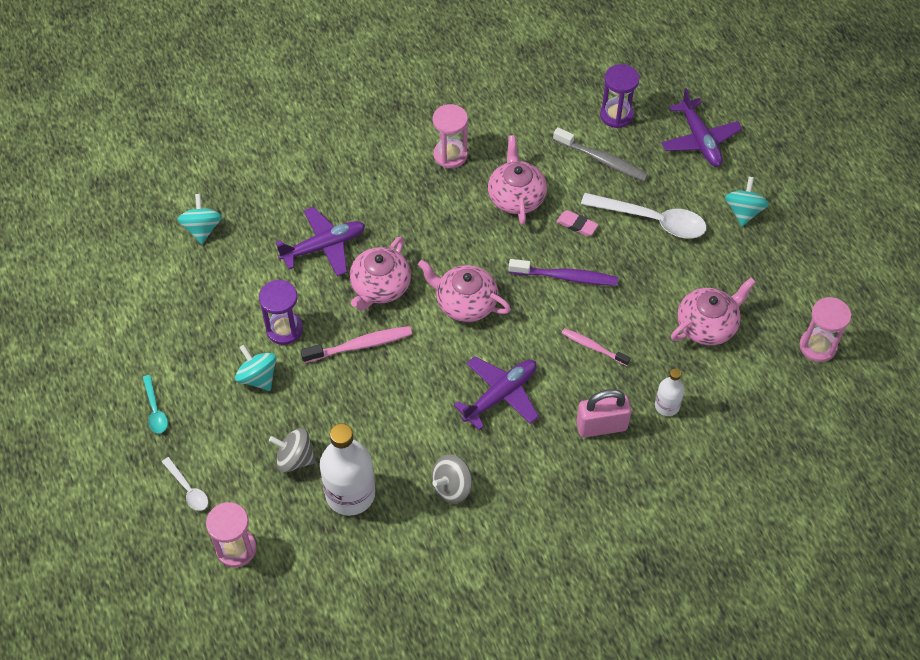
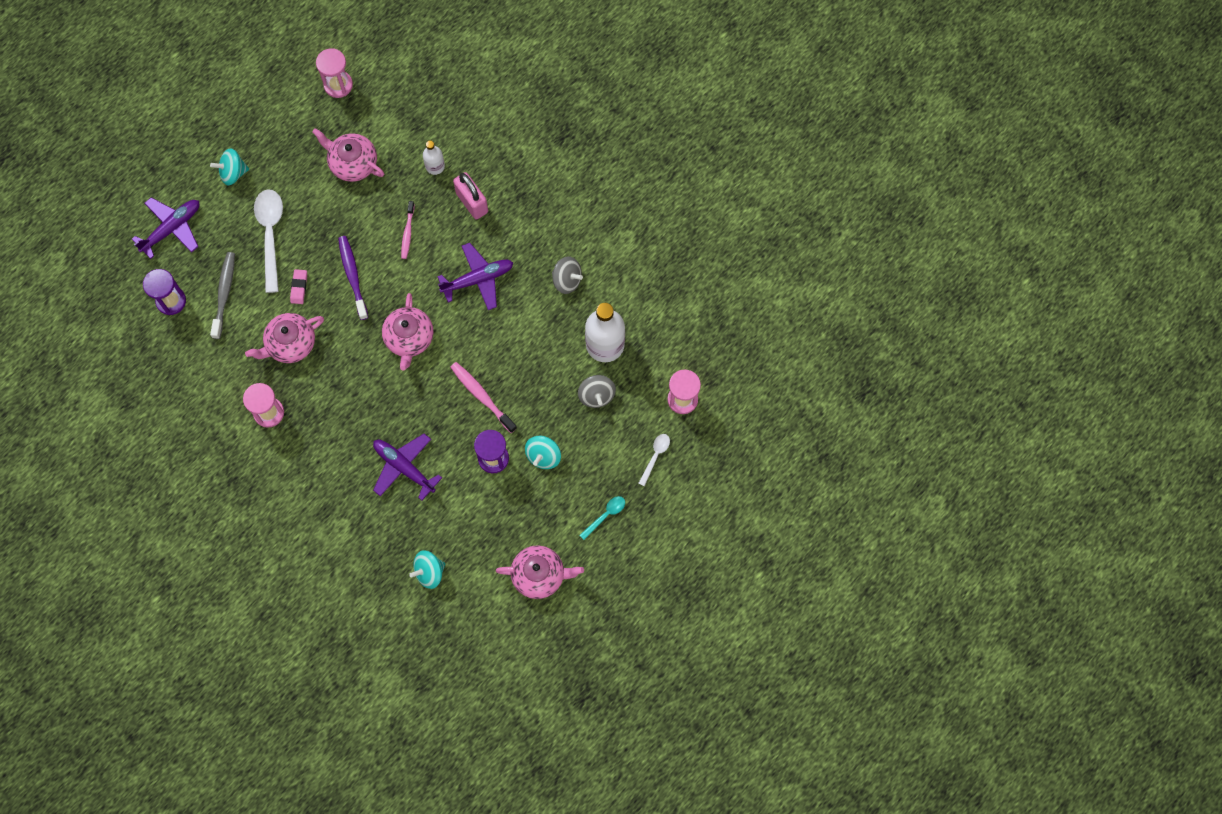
camera: 115 degrees left, 15 degrees up
pink teapot [350,236,411,311] -> pink teapot moved to [496,545,584,599]
purple plane [454,356,539,430] -> purple plane turned 135 degrees clockwise [437,243,513,310]

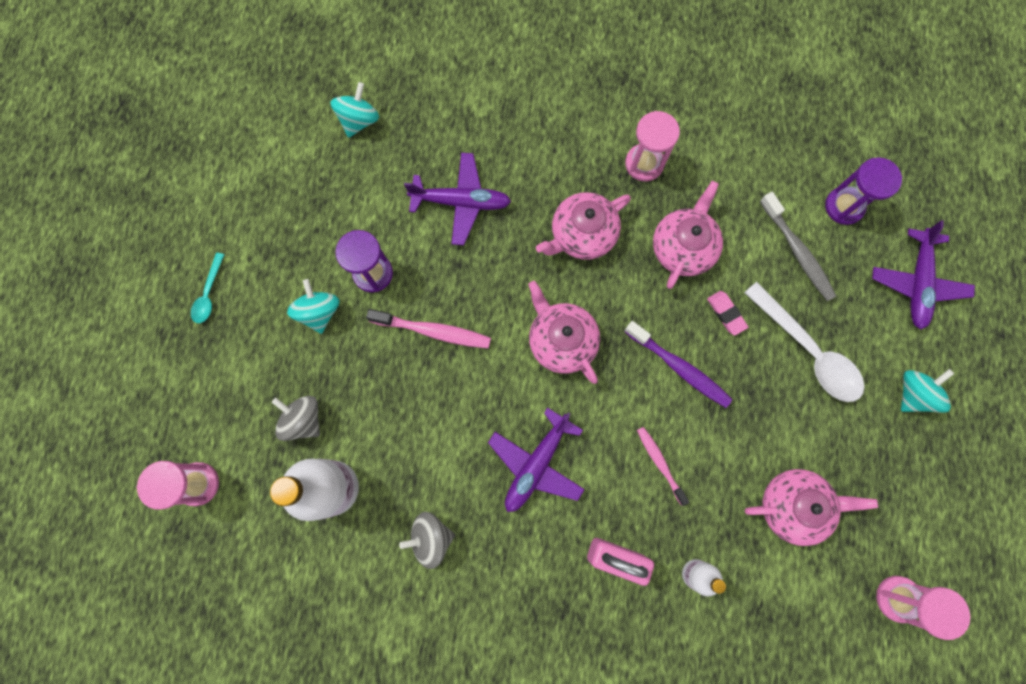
camera: 145 degrees right, 5 degrees up
pink teapot [496,545,584,599] -> pink teapot moved to [536,192,631,260]
white spoon [638,434,670,486] -> none

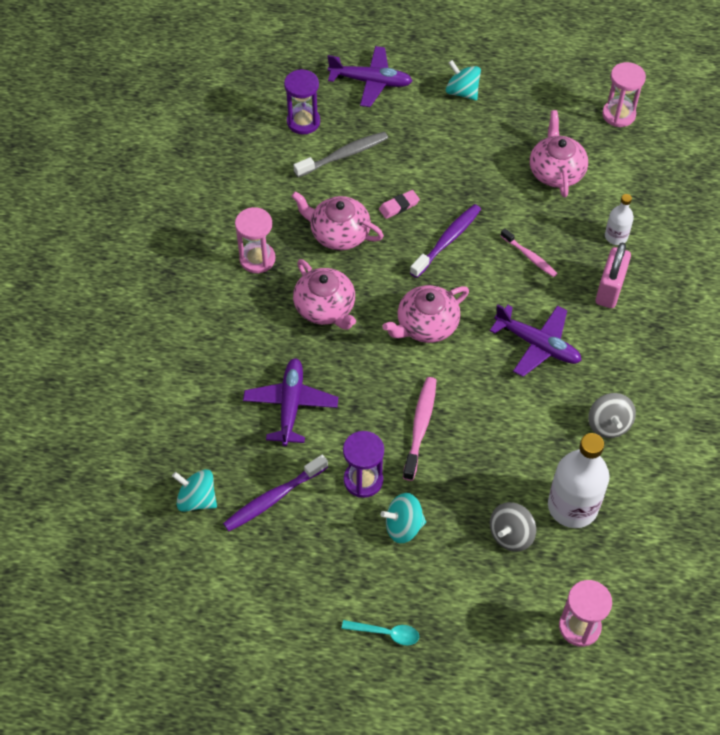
camera: 90 degrees left, 20 degrees down
pink toothbrush [637,427,690,506] -> pink toothbrush turned 105 degrees counterclockwise [501,228,558,277]
white spoon [744,282,864,402] -> none
none -> purple toothbrush [223,455,328,531]

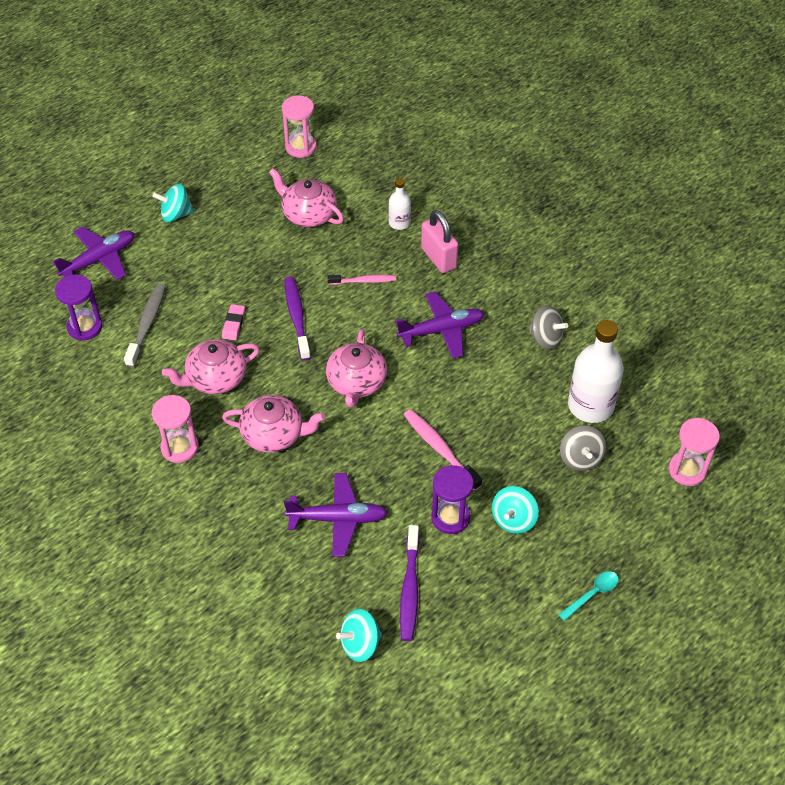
camera: 50 degrees left, 5 degrees down
purple plane [243,358,338,446] -> purple plane turned 135 degrees clockwise [284,473,388,557]

